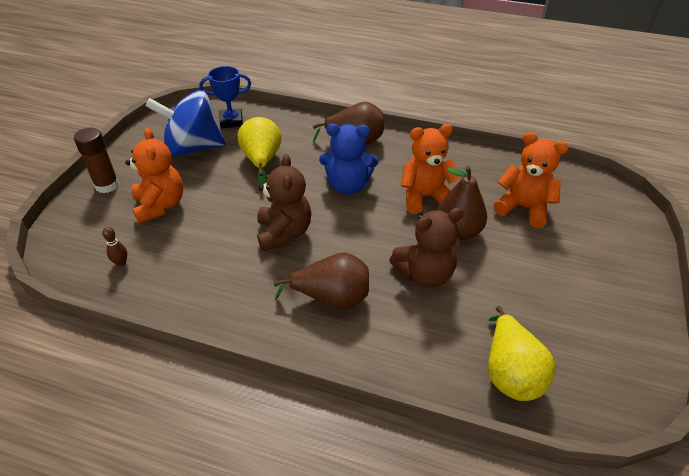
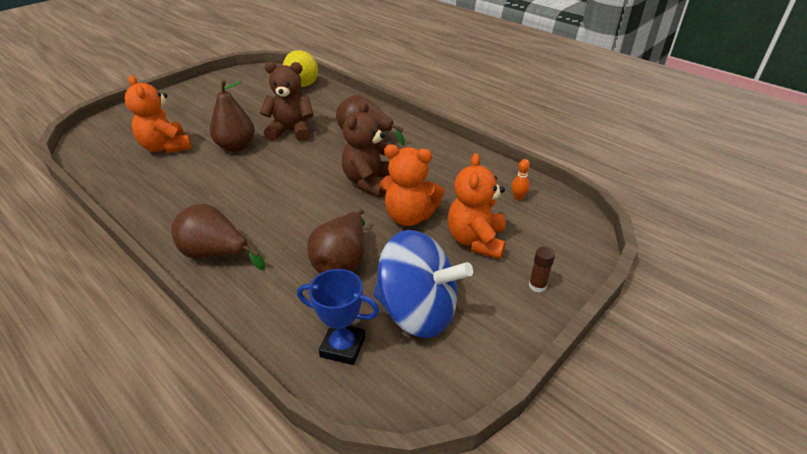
camera: 155 degrees left, 5 degrees down
brown glue stick [74,128,119,193] -> brown glue stick [529,247,555,293], size x0.58
brown bowling pin [102,227,127,267] -> orange bowling pin [512,159,530,200]
yellow pear [238,117,281,185] -> brown pear [307,209,365,274]
blue teddy bear [319,124,378,195] -> none
orange teddy bear [401,124,461,214] -> orange teddy bear moved to [380,144,444,226]

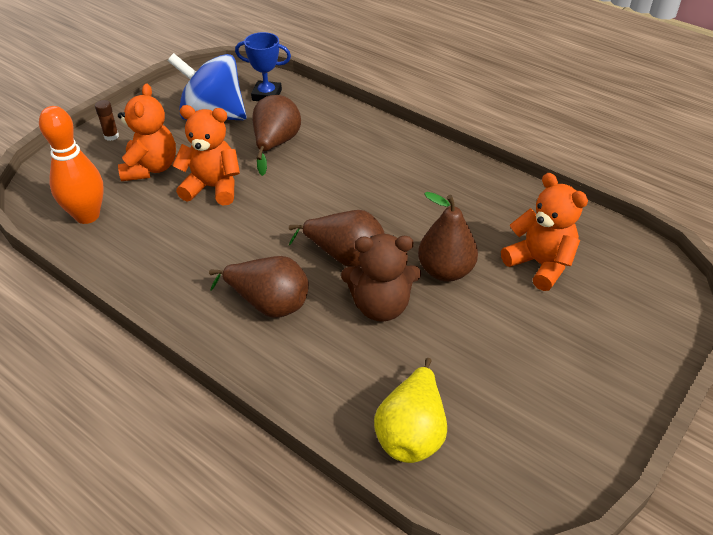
camera: 175 degrees right, 5 degrees up
brown pear [171,204,266,270] -> brown pear moved to [289,210,384,267]
brown teddy bear [342,102,389,198] -> none
orange bowling pin [512,159,530,200] -> orange bowling pin [39,106,104,224], size x2.49

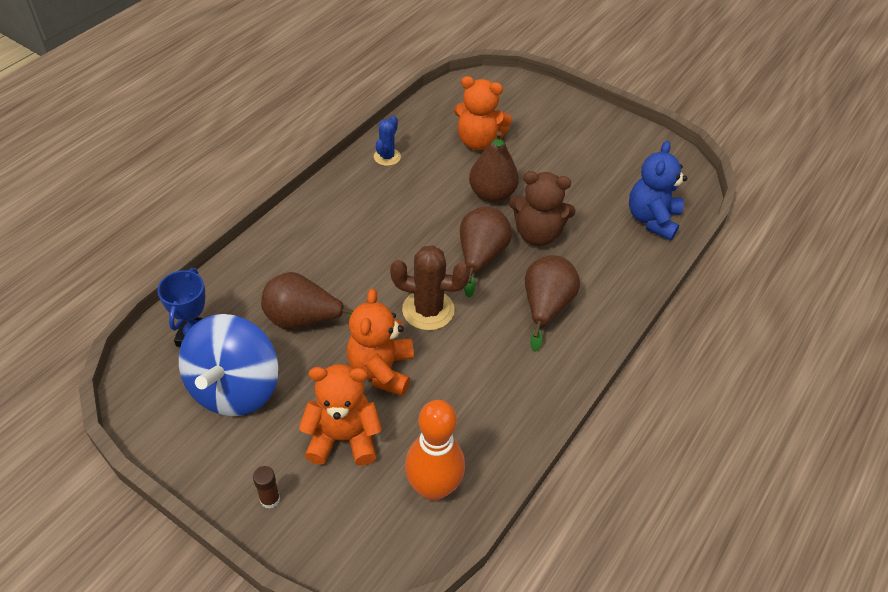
camera: 95 degrees left, 5 degrees up
brown teddy bear [341,234,421,322] -> brown teddy bear turned 105 degrees clockwise [509,171,576,246]
yellow pear [374,358,447,463] -> blue teddy bear [629,141,687,240]
orange teddy bear [501,173,588,291] -> orange teddy bear turned 120 degrees counterclockwise [454,76,512,150]
none -> blue cactus [374,115,401,166]
none -> brown cactus [390,245,470,331]

